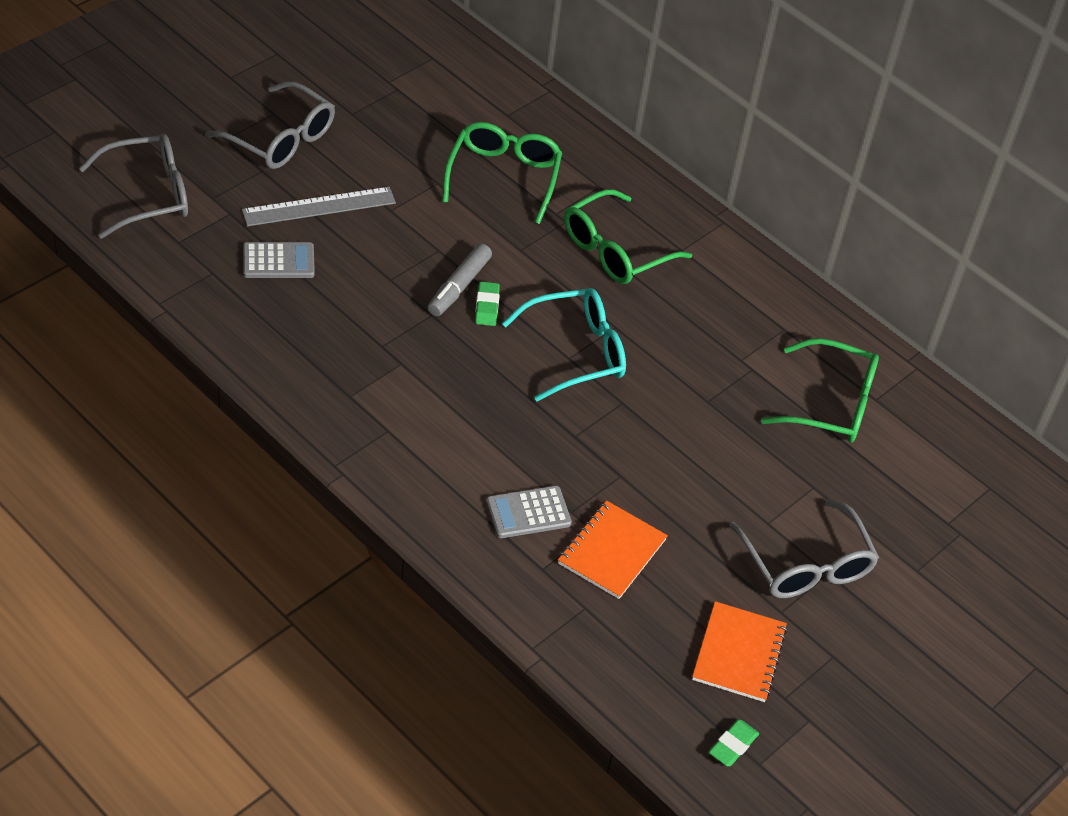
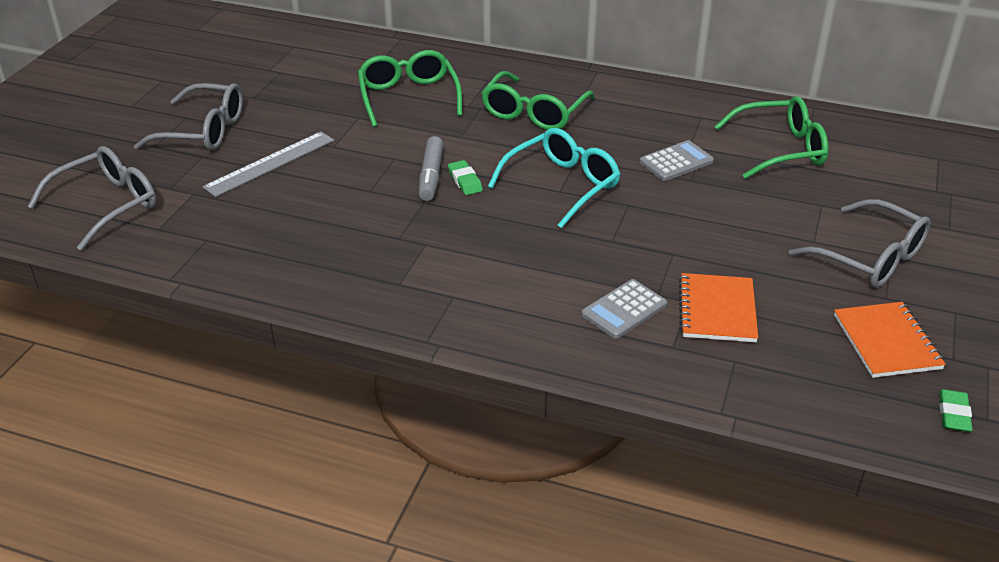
camera: 20 degrees left, 10 degrees down
grey calculator [243,242,315,278] -> grey calculator moved to [639,140,714,181]

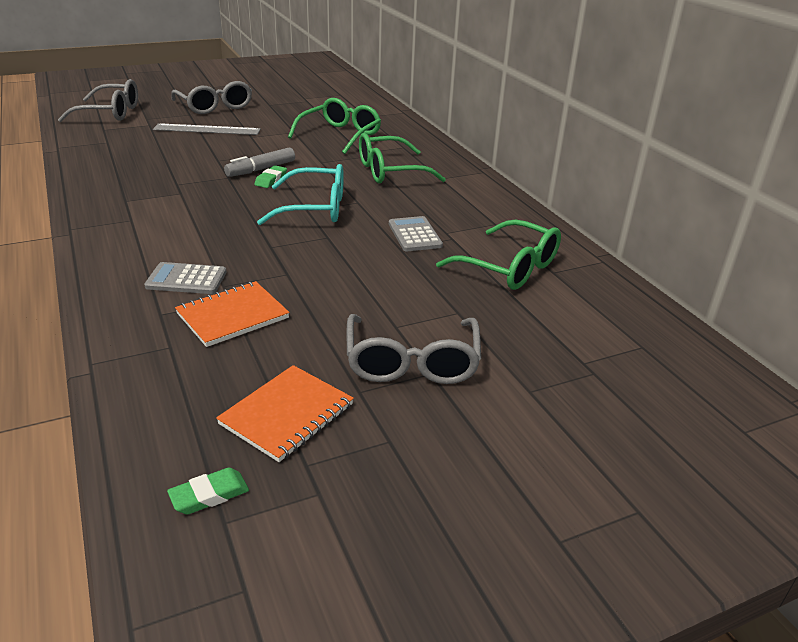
camera: 45 degrees right, 5 degrees down
grey calculator [639,140,714,181] -> grey calculator turned 120 degrees counterclockwise [389,216,443,251]

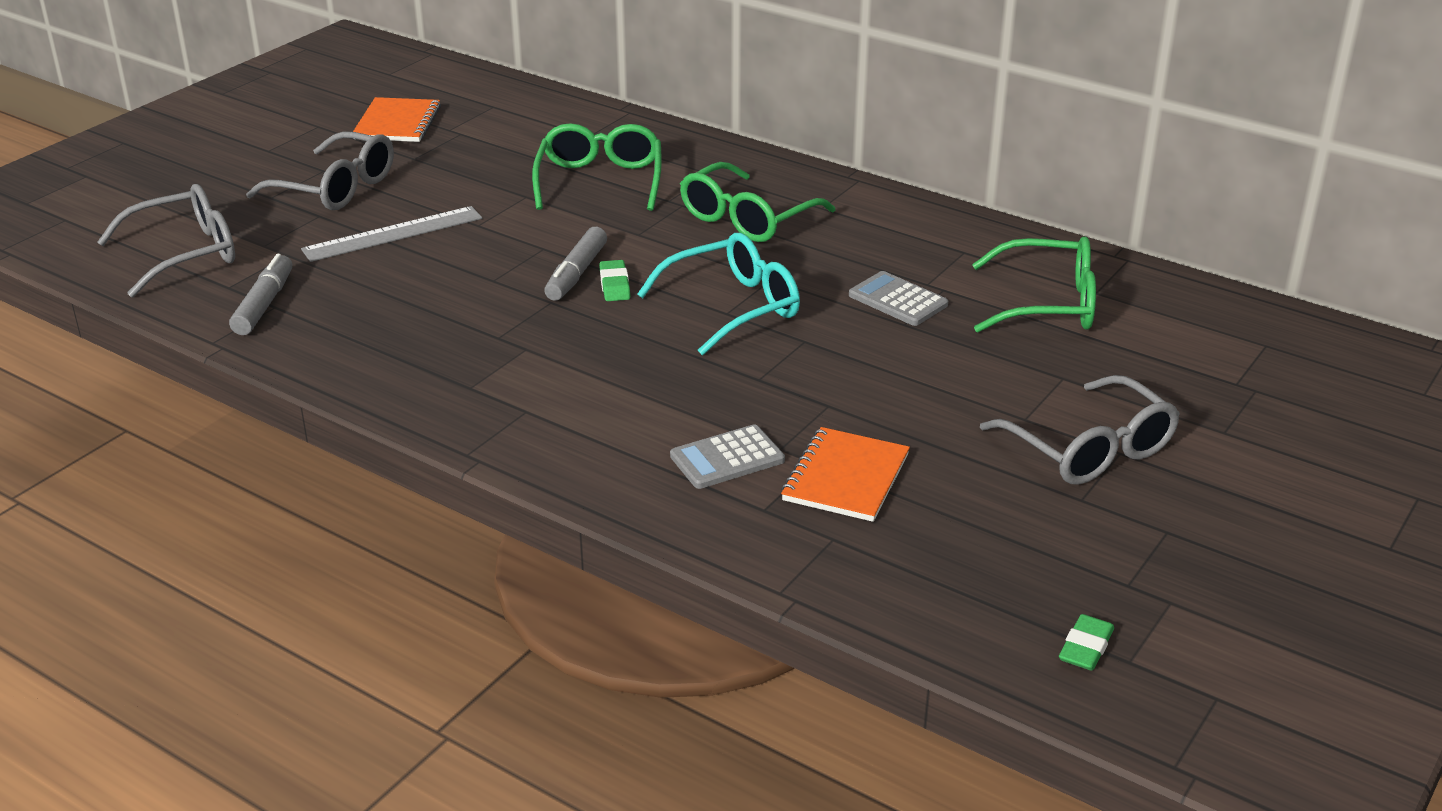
camera: 30 degrees left, 0 degrees up
orange notebook [216,365,354,462] -> orange notebook moved to [353,97,441,142]
none -> grey marker [229,254,292,335]

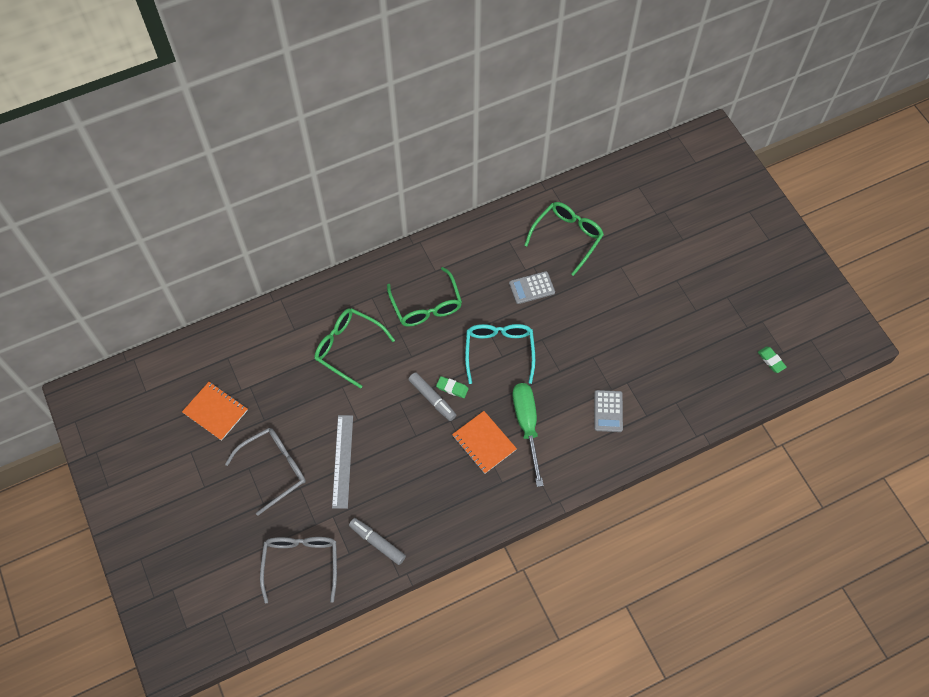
camera: 60 degrees left, 30 degrees up
orange notebook [781,427,910,522] -> orange notebook moved to [452,411,517,474]
grey glasses [980,375,1180,485] -> none
none -> green screwdriver [512,383,544,487]

